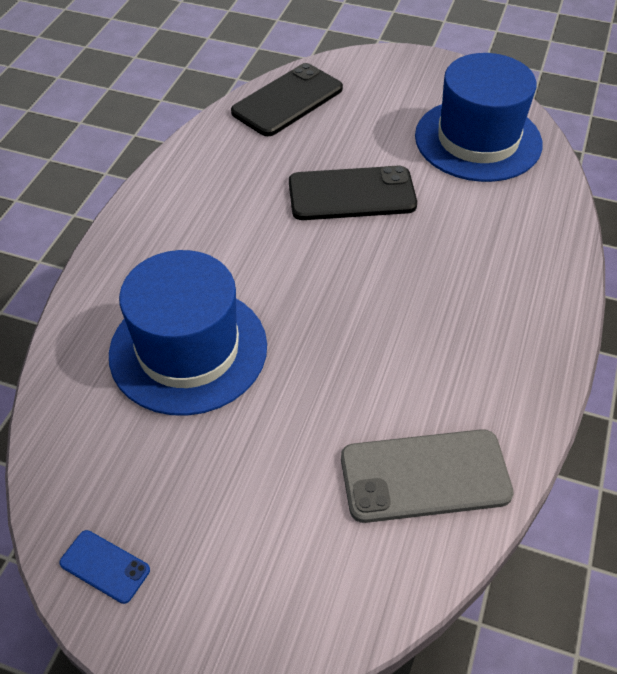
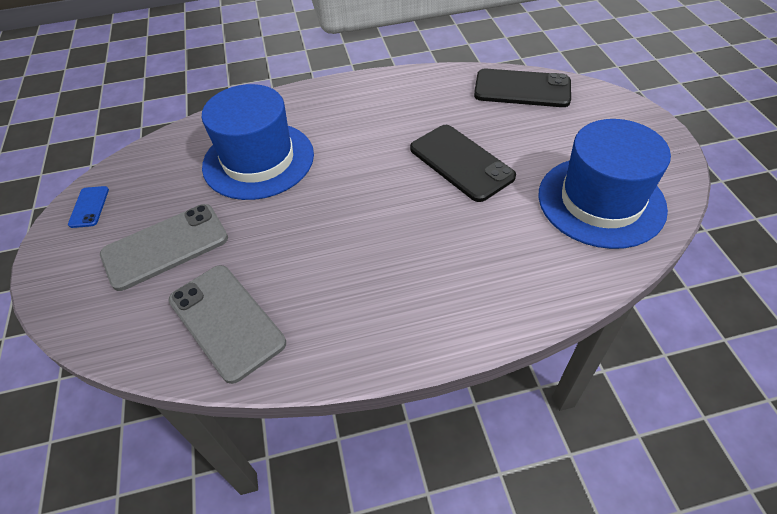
camera: 60 degrees right, 0 degrees up
none -> grey phone [100,204,228,291]

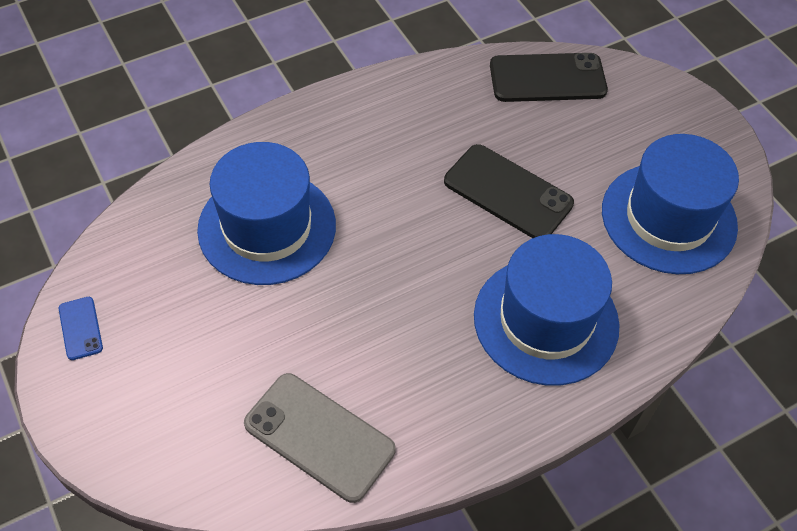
camera: 20 degrees left, 5 degrees up
grey phone [100,204,228,291] -> none
none -> blue hat [474,234,620,386]

